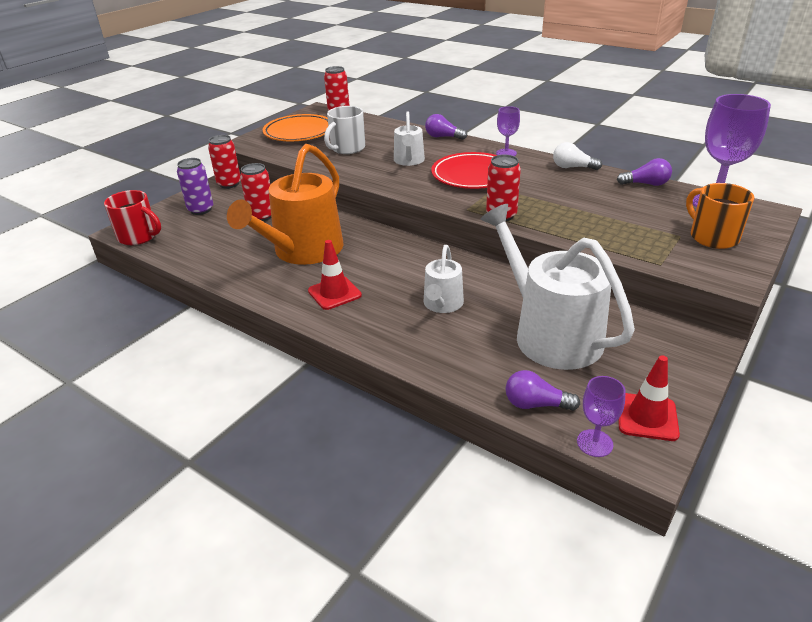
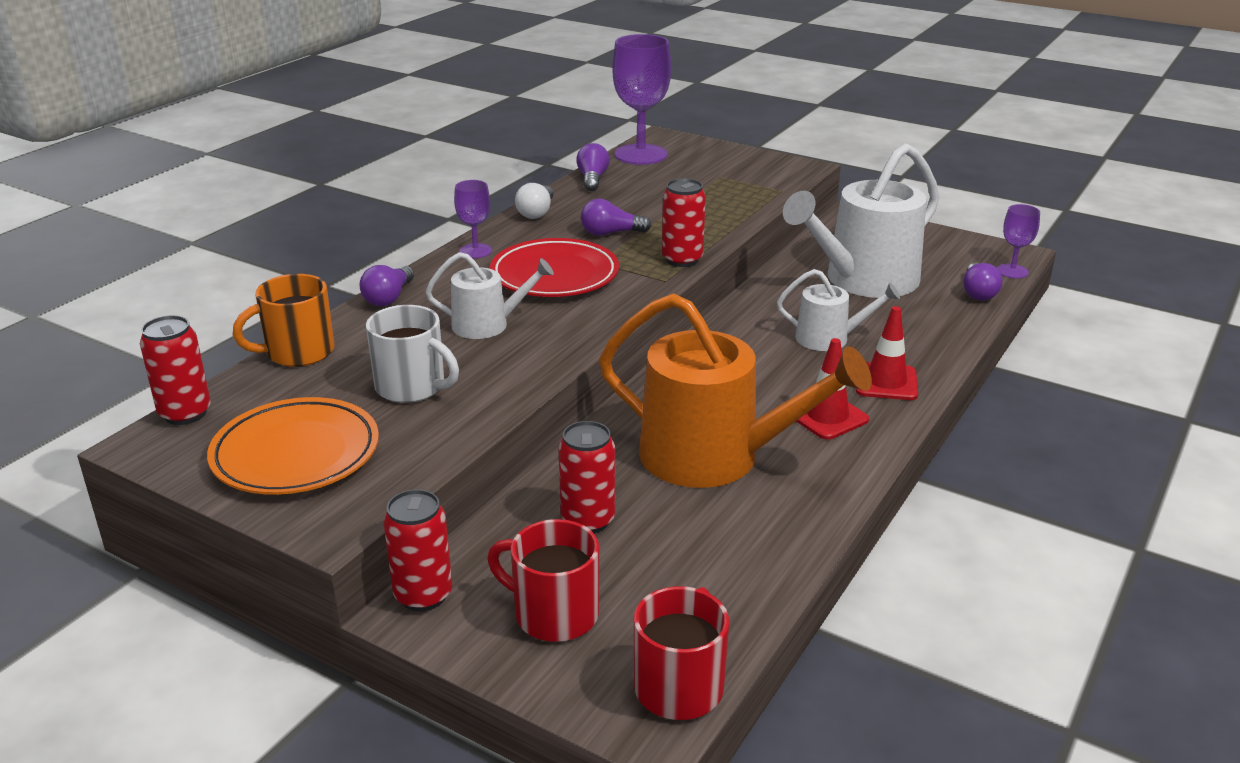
camera: 95 degrees left, 5 degrees down
purple can [177,158,213,215] -> red mug [487,519,599,642]
red traffic cone [618,355,680,441] -> red traffic cone moved to [856,306,918,400]
orange mug [686,183,754,249] -> orange mug moved to [233,274,334,367]
none -> purple light bulb [581,198,651,236]

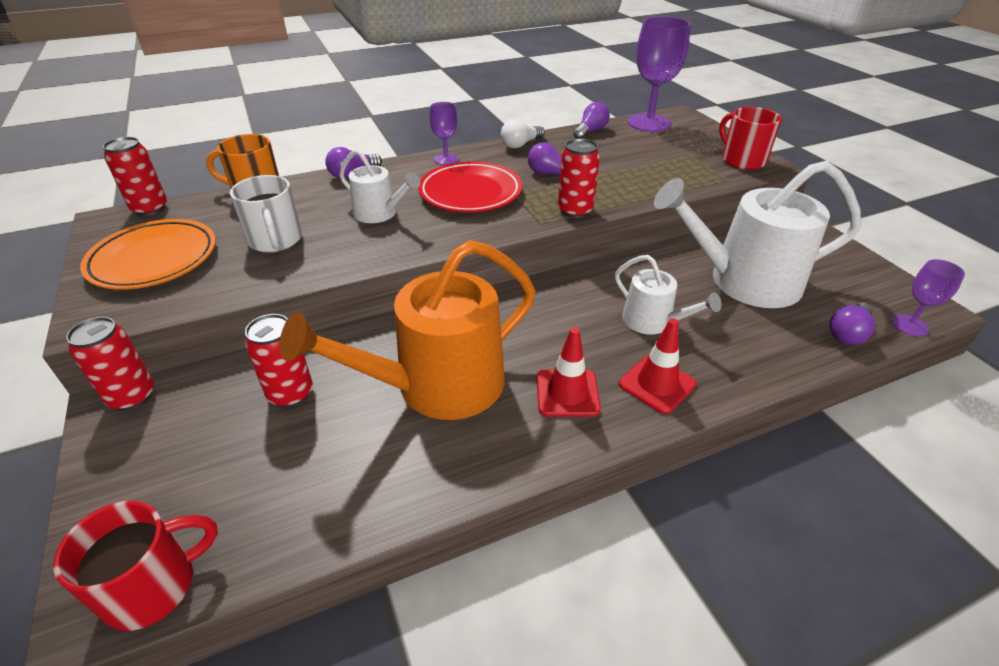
camera: 35 degrees right, 10 degrees up
red mug [487,519,599,642] -> red mug moved to [719,107,782,170]
orange watering can [599,293,872,488] -> orange watering can turned 90 degrees clockwise [279,240,536,420]

